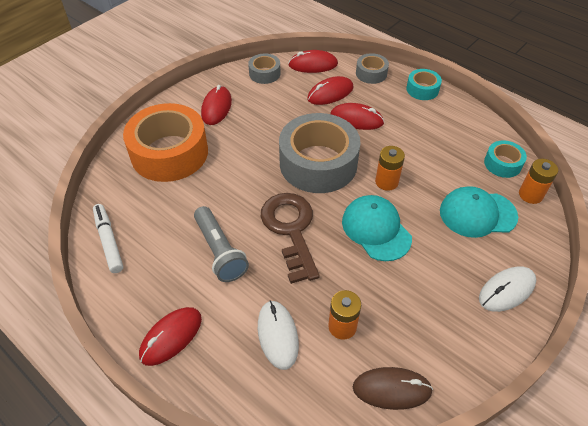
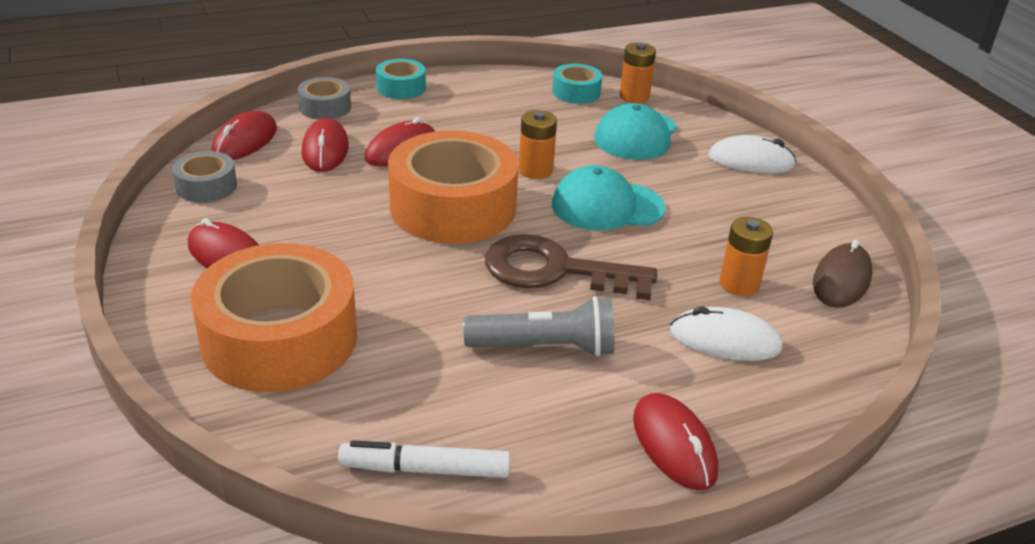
camera: 65 degrees left, 15 degrees down
grey tape [279,113,361,193] -> orange tape [388,130,519,244]
white mouse [479,266,536,312] -> white mouse turned 75 degrees counterclockwise [708,135,796,173]

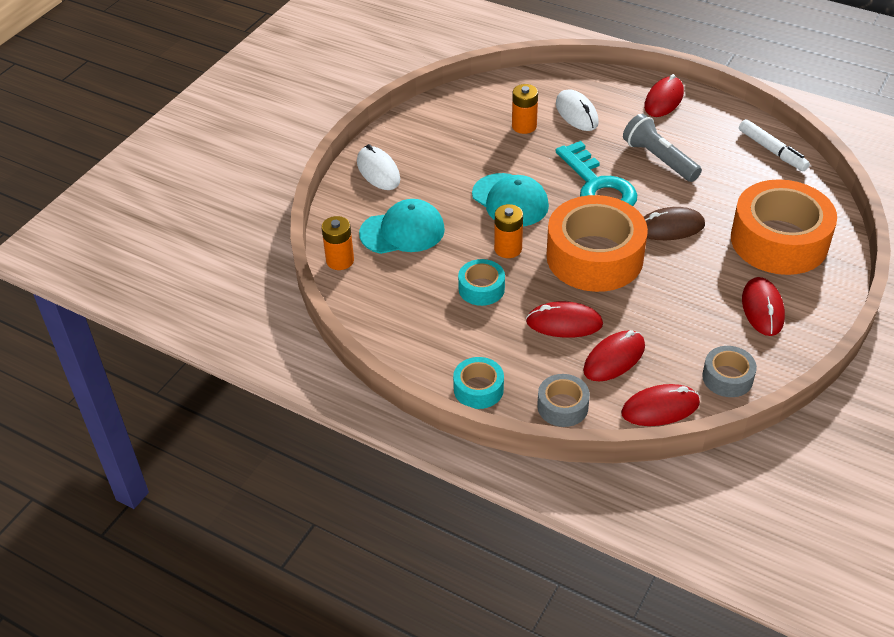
camera: 125 degrees left, 10 degrees up
brown key [485,234,657,300] -> turquoise key [556,141,637,206]
turquoise tape [552,63,602,104] -> turquoise tape moved to [458,259,505,306]
brown mouse [813,240,873,308] -> brown mouse moved to [644,207,705,240]

